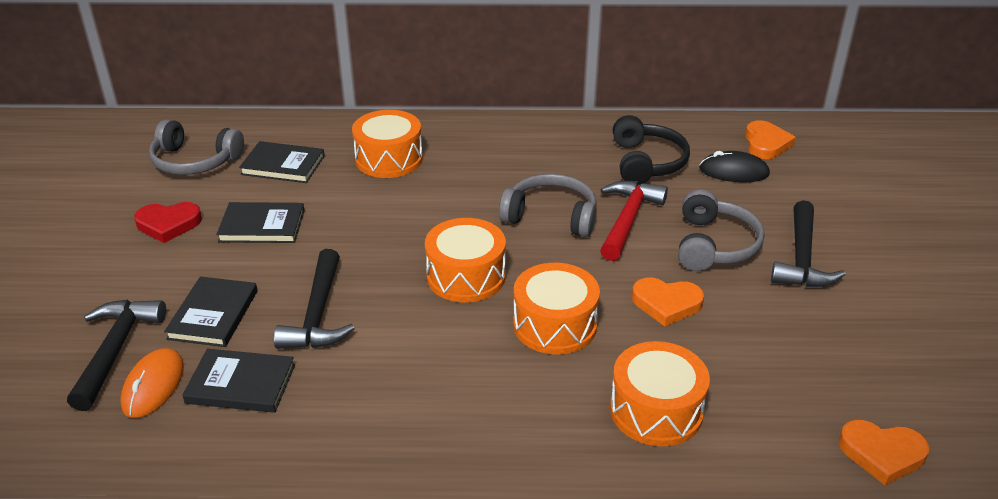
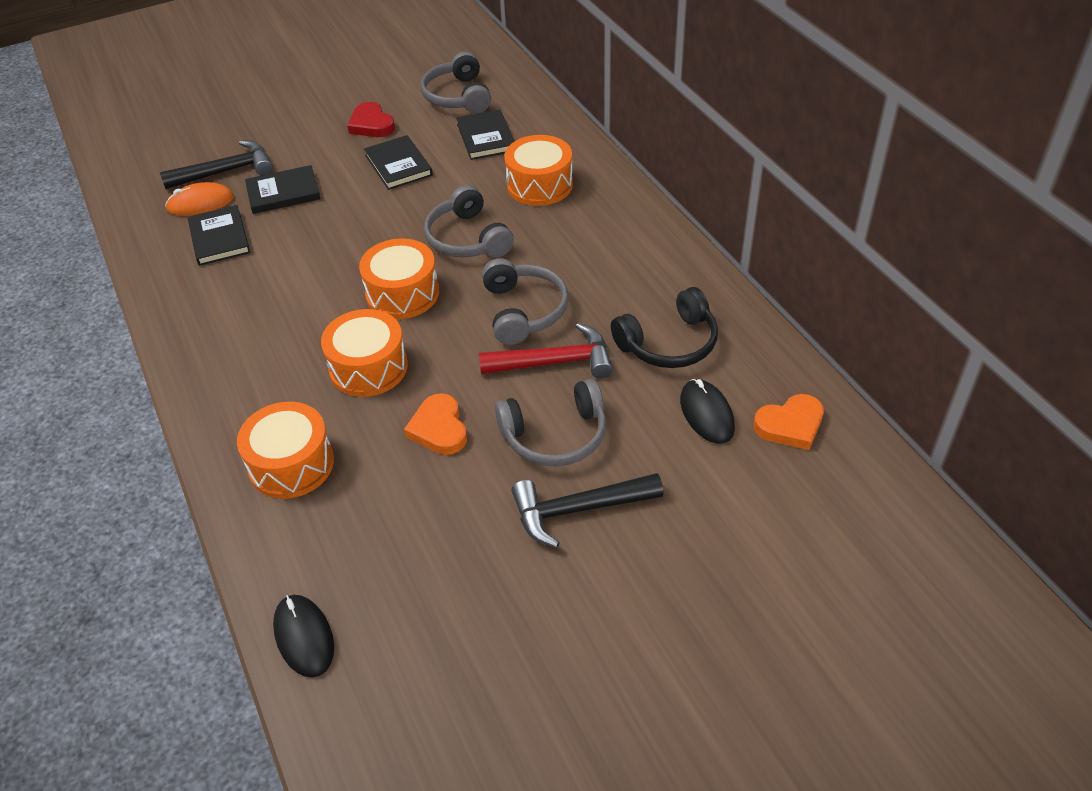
camera: 65 degrees right, 10 degrees up
black hammer [274,249,355,349] -> none
orange heart [839,420,930,485] -> black mouse [273,595,334,678]
none -> grey headphones [424,185,514,258]

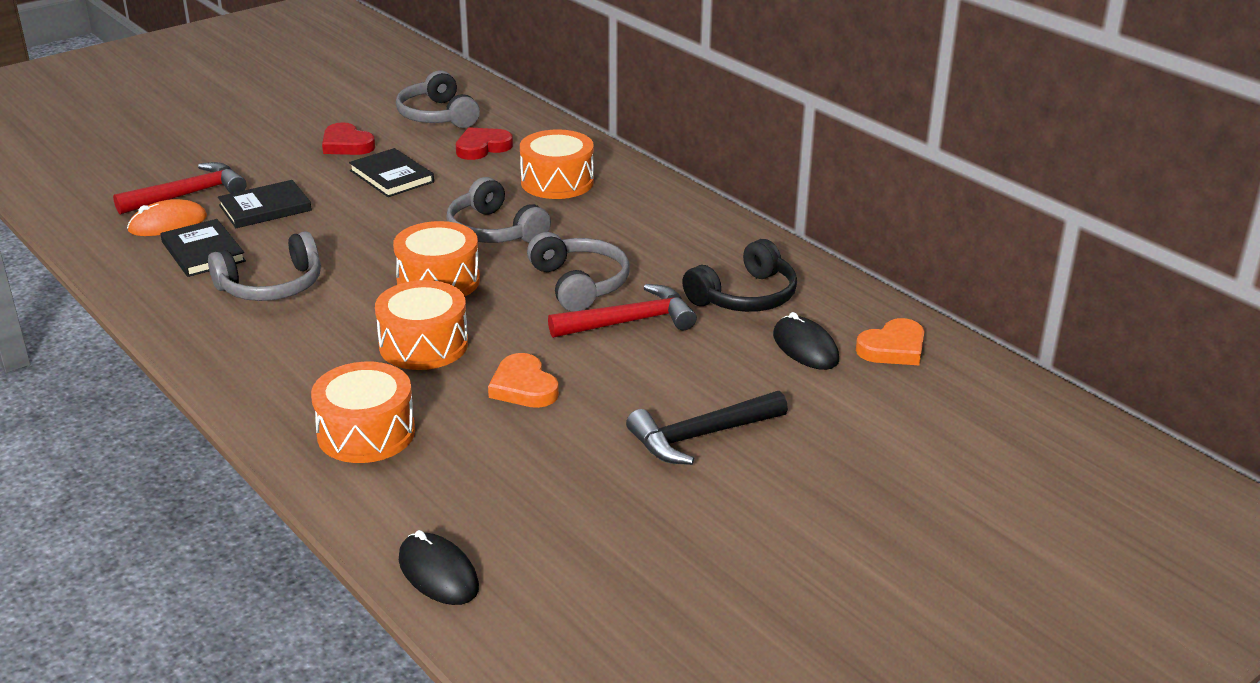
camera: 15 degrees left, 15 degrees down
black hammer [160,140,273,189] -> red hammer [113,162,247,215]
black book [456,110,514,160] -> red heart [456,127,513,160]
grey headphones [495,379,606,467] -> grey headphones moved to [208,231,321,301]

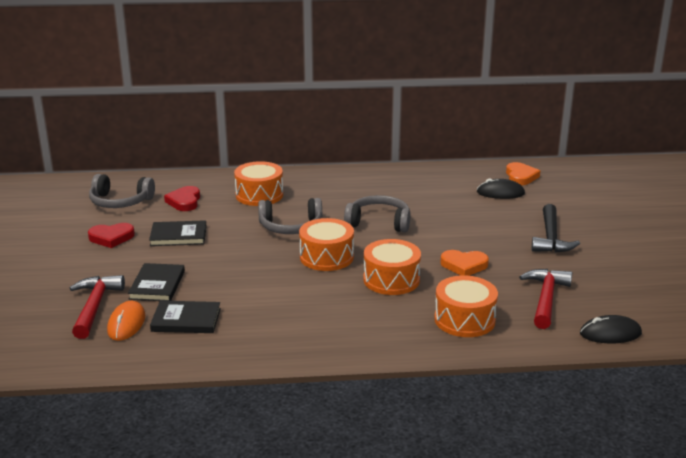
camera: 55 degrees left, 5 degrees down
grey headphones [208,231,321,301] -> none
red hammer [548,284,697,338] -> red hammer moved to [519,269,573,329]
black headphones [682,239,797,312] -> none

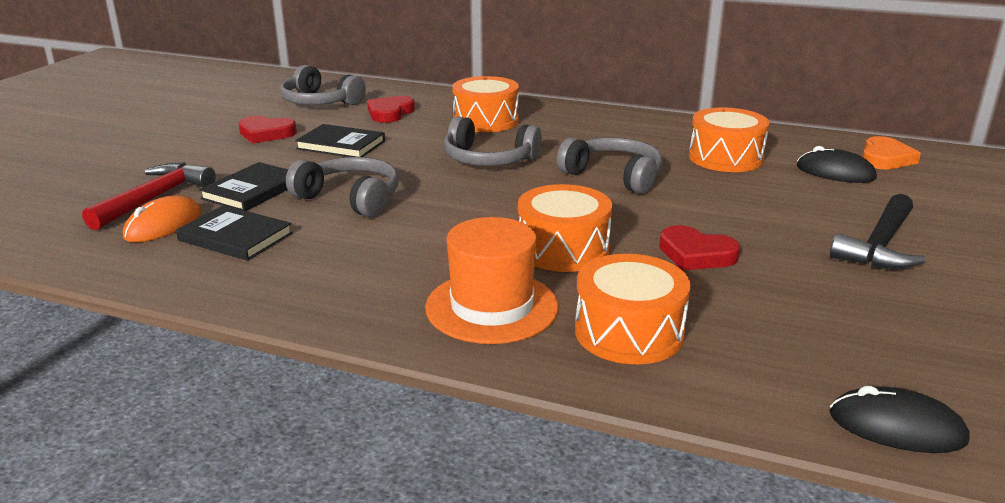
camera: 25 degrees right, 0 degrees up
orange drum [299,218,354,271] -> orange drum moved to [689,107,770,172]
orange heart [440,250,489,276] -> red heart [659,225,740,271]
red hammer [519,269,573,329] -> none
none -> grey headphones [286,157,399,217]
none -> orange hat [425,217,559,344]

